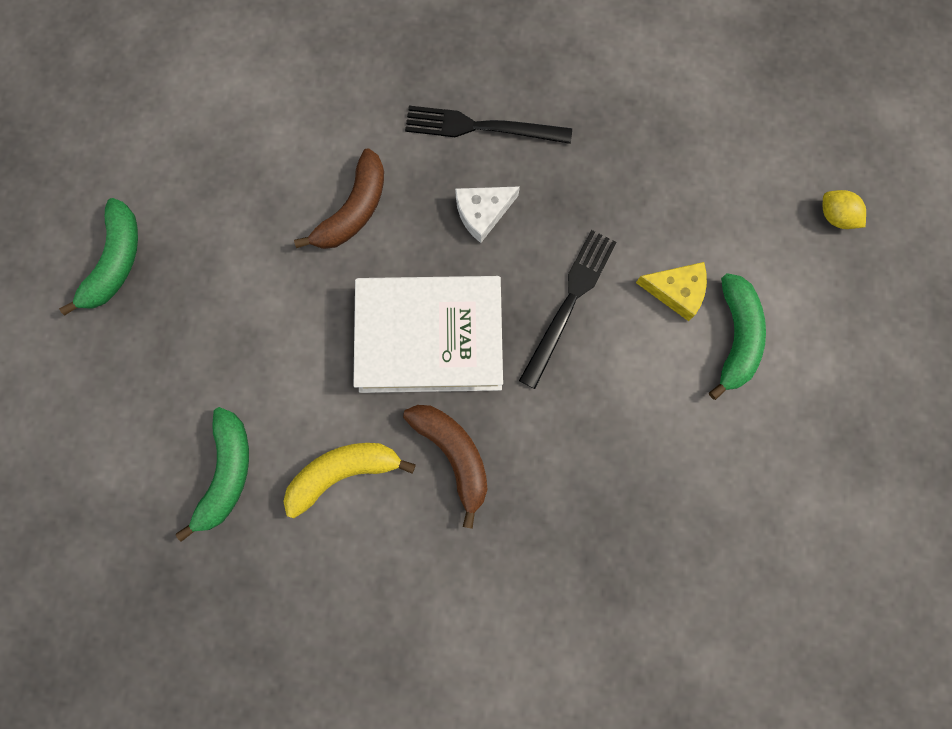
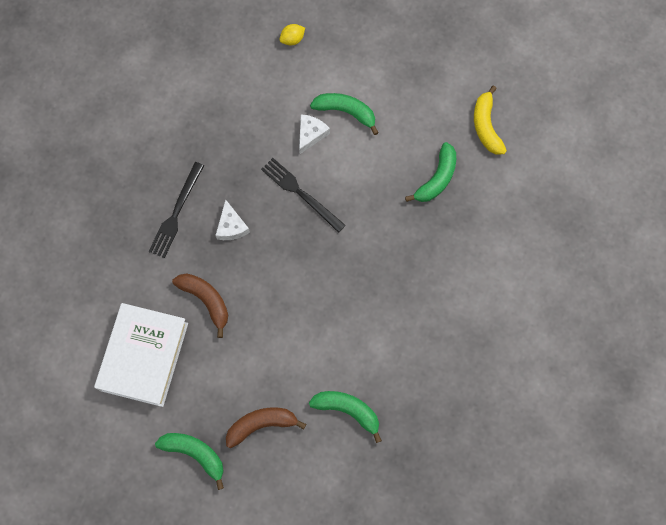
camera: 75 degrees left, 5 degrees down
yellow banana [283,443,416,518] -> yellow banana moved to [474,85,507,155]
white book [353,276,503,393] -> white book moved to [94,303,188,407]
brown banana [403,405,487,529] -> brown banana moved to [226,408,306,448]
yellow cheese [636,262,707,321] -> white cheese [299,114,330,154]
none -> green banana [405,142,456,202]

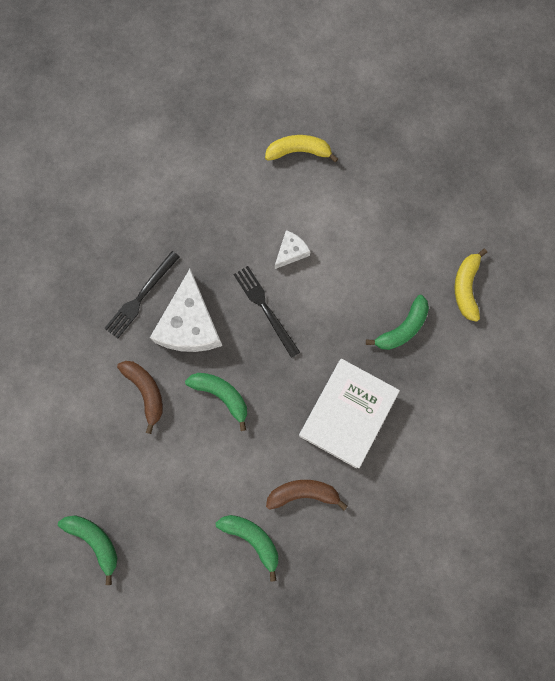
camera: 15 degrees right, 5 degrees up
white book [94,303,188,407] -> white book moved to [299,359,400,468]
white cheese [216,199,250,240] -> white cheese [150,269,222,352], size x2.03
brown banana [226,408,306,448] -> brown banana moved to [266,480,347,510]
yellow lemon [280,24,305,45] -> yellow banana [265,135,338,162]
green banana [310,93,379,135] -> green banana moved to [185,373,247,431]

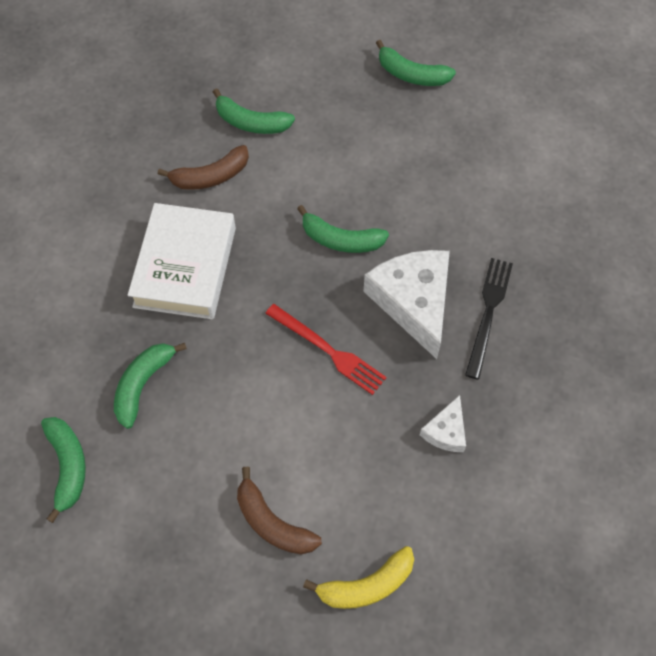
camera: 160 degrees right, 15 degrees down
brown banana [117,361,163,434] -> brown banana moved to [237,467,322,554]
black fork [234,266,300,358] -> red fork [265,304,387,395]
white cheese [275,230,310,269] -> white cheese moved to [420,395,466,452]
yellow banana [454,248,487,322] -> green banana [41,417,86,523]

